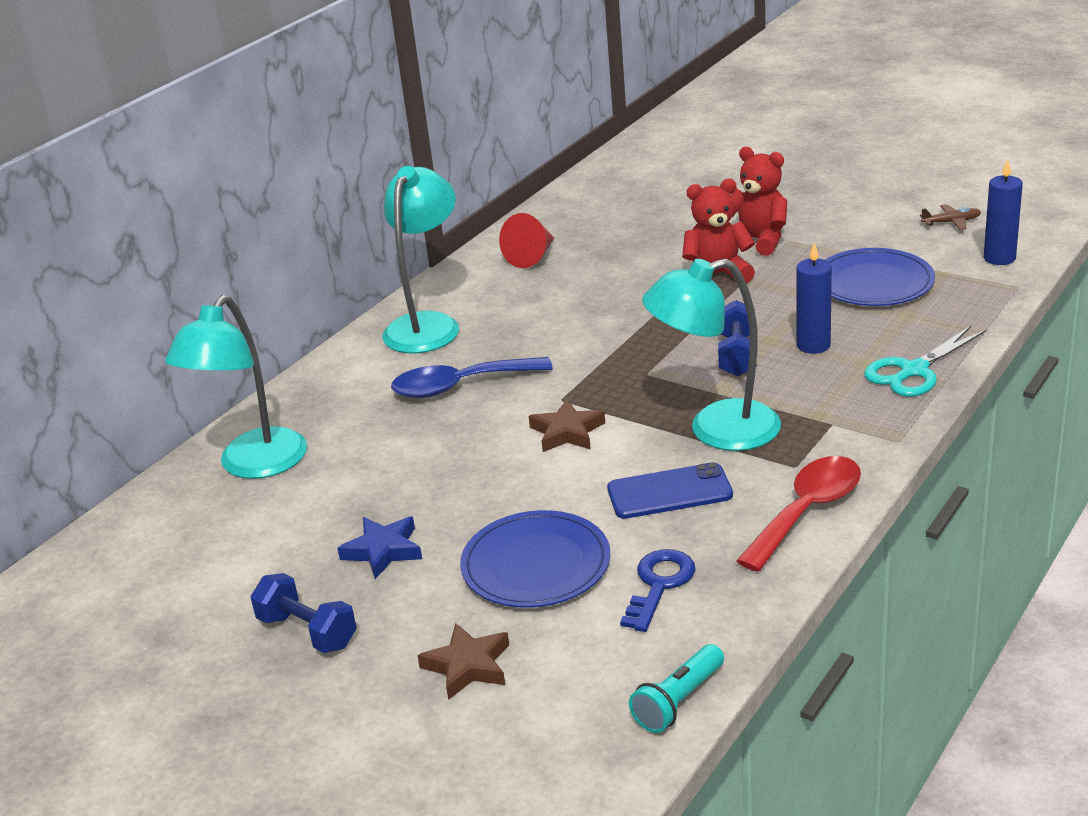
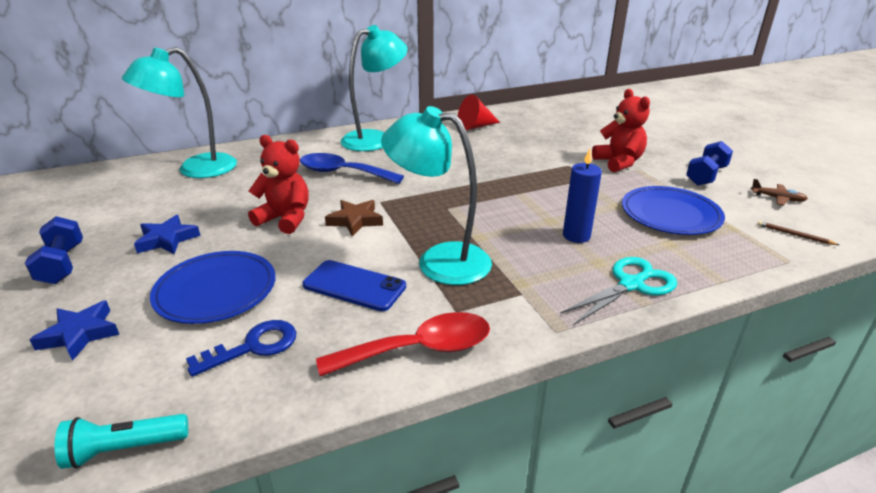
camera: 30 degrees right, 0 degrees up
brown star [417,623,509,700] -> blue star [30,300,120,361]
red teddy bear [682,179,755,283] -> red teddy bear moved to [248,135,309,234]
blue dumbbell [718,300,757,376] -> blue dumbbell moved to [686,141,733,186]
turquoise scissors [864,326,987,397] -> turquoise scissors turned 150 degrees clockwise [560,257,677,325]
blue candle [984,160,1023,265] -> brown pencil [757,221,839,245]

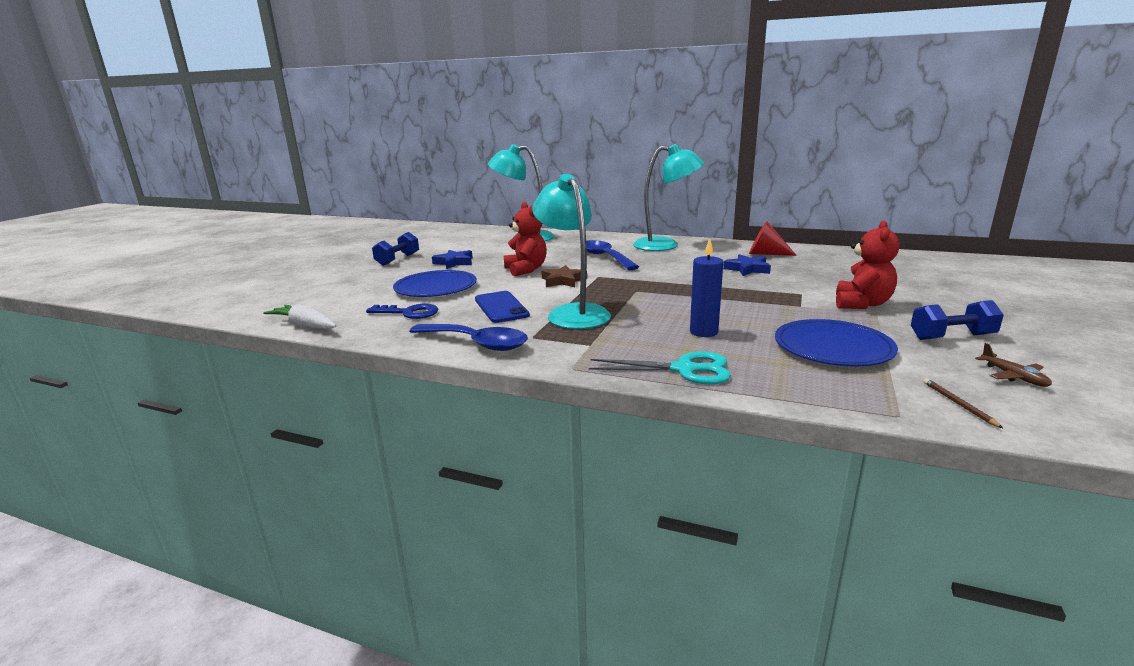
camera: 45 degrees right, 10 degrees down
blue star [30,300,120,361] -> blue star moved to [723,254,771,276]
turquoise flashlight [55,414,188,469] -> white carrot [263,304,337,329]
red spoon [316,312,490,376] -> blue spoon [409,324,528,351]

